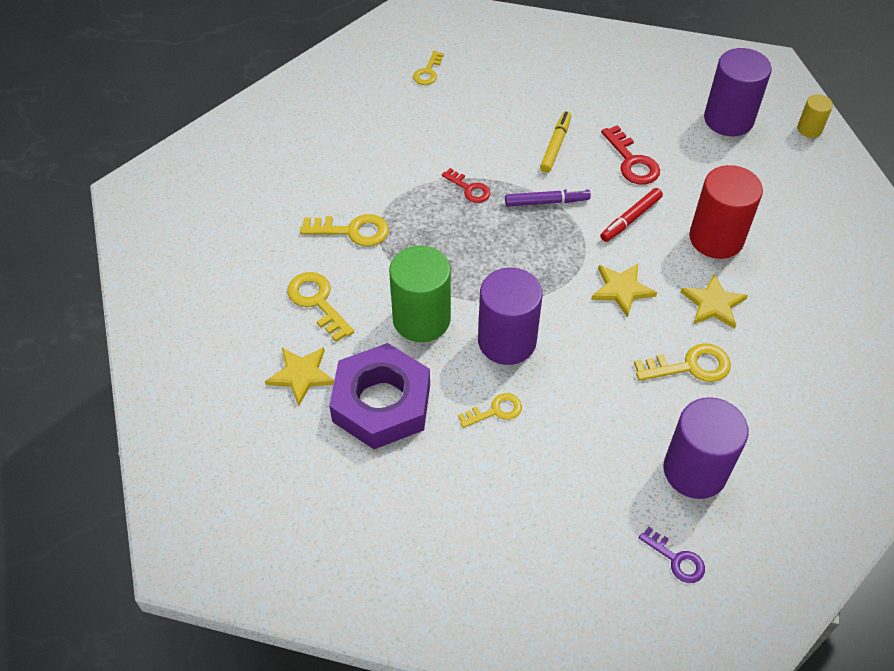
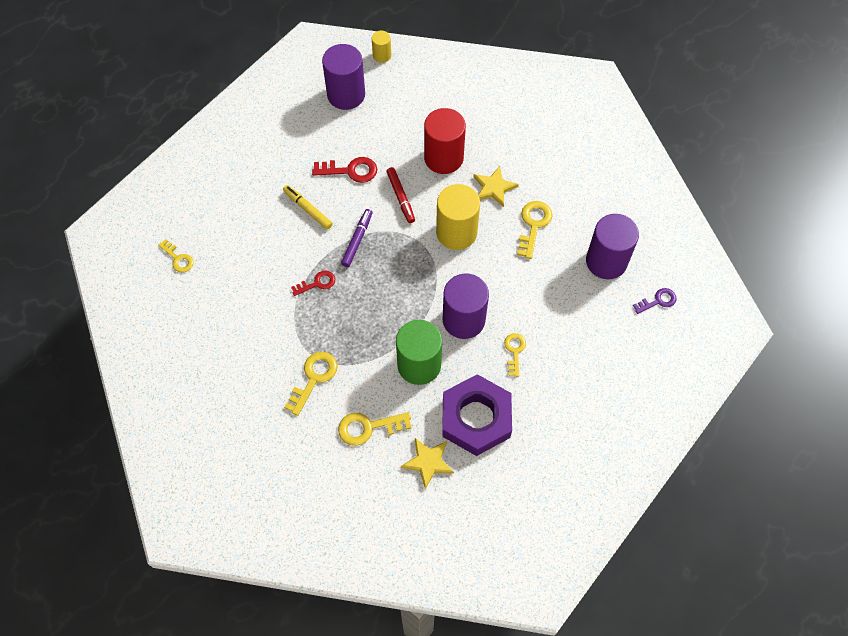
camera: 65 degrees left, 10 degrees up
yellow star [591,264,657,317] -> yellow cylinder [436,184,480,250]

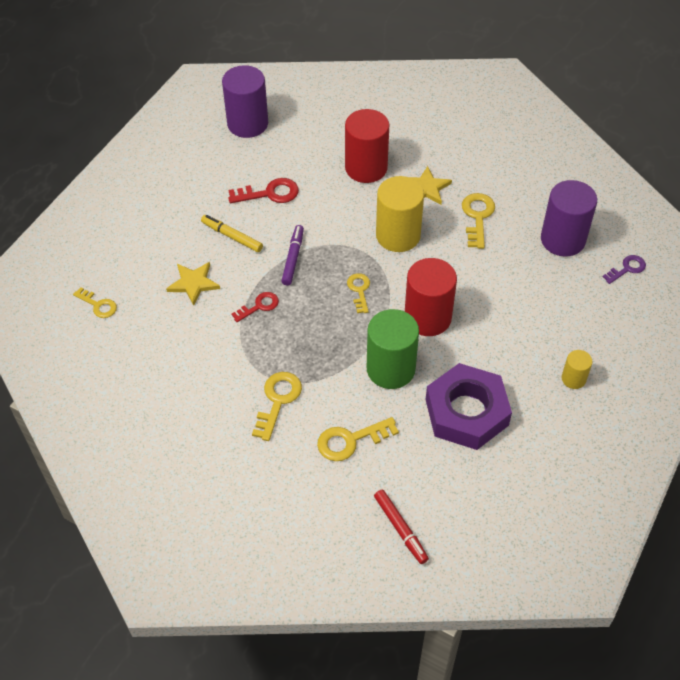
camera: 10 degrees left, 10 degrees down
yellow cylinder [372,31,391,63] -> yellow cylinder moved to [562,350,592,389]
red marker [386,167,415,223] -> red marker moved to [374,490,429,564]
yellow star [401,438,454,489] -> yellow star moved to [166,262,220,306]
purple cylinder [443,274,489,339] -> red cylinder [405,258,457,336]
yellow key [504,333,526,377] -> yellow key moved to [347,273,370,313]

